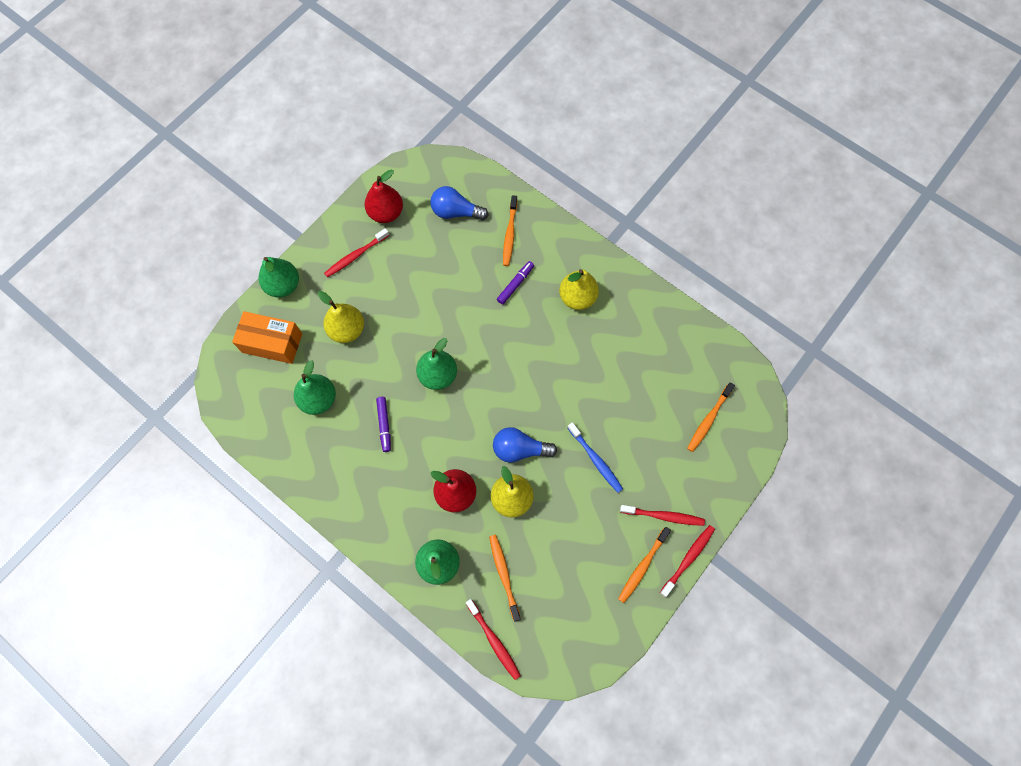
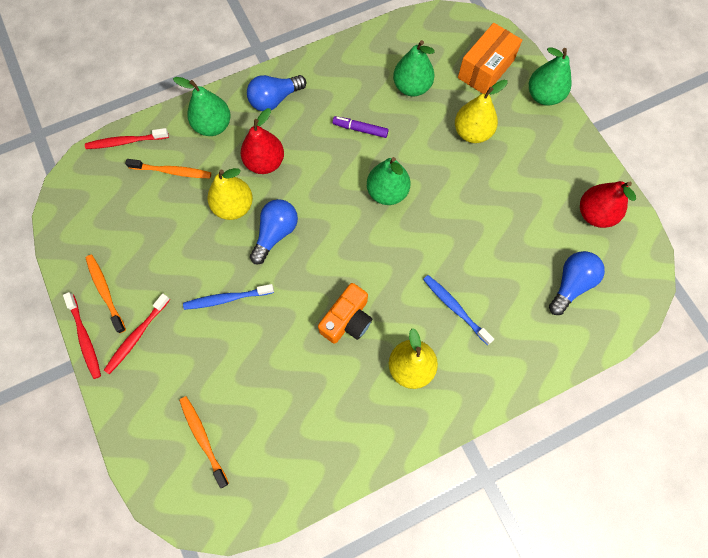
camera: 115 degrees right, 0 degrees up
red toothbrush [324,228,389,278] -> none
purple marker [497,261,534,304] -> blue toothbrush [423,275,494,345]
orange toothbrush [503,195,517,266] -> none
none -> blue light bulb [247,75,306,111]
none -> orange camera [318,283,372,344]

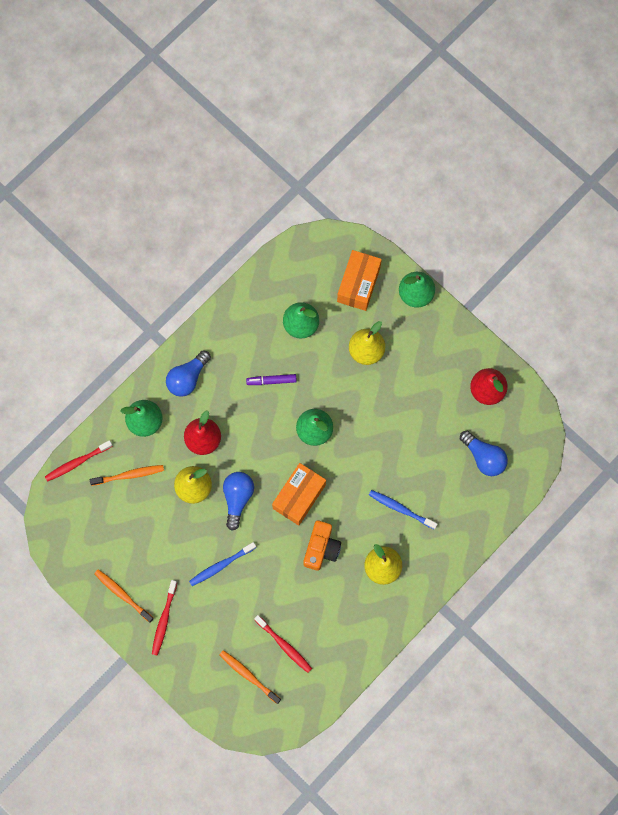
camera: 20 degrees left, 5 degrees up
red toothbrush [63,292,101,379] -> red toothbrush moved to [254,615,312,673]
blue light bulb [549,251,605,315] -> blue light bulb turned 120 degrees clockwise [460,431,508,476]
none -> orange box [272,463,326,526]

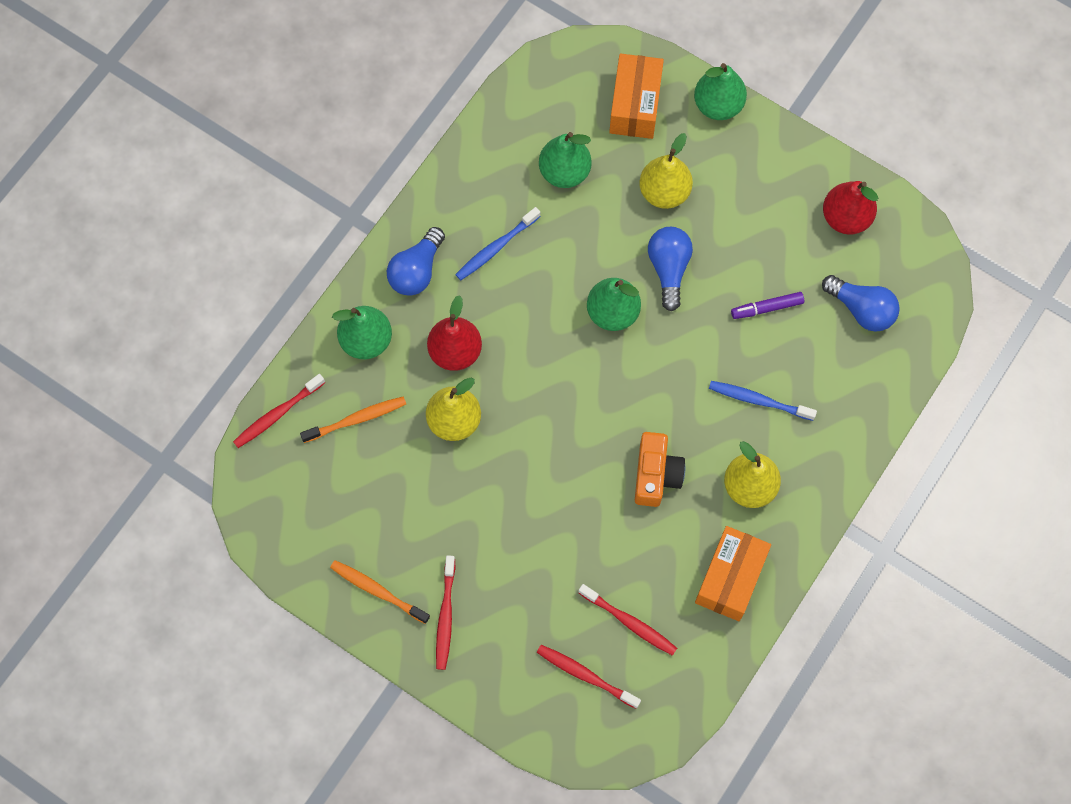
camera: 10 degrees left, 5 degrees down
blue toothbrush [189,542,256,586] -> blue toothbrush moved to [455,207,541,280]
orange toothbrush [219,650,281,704] -> red toothbrush [537,645,641,709]
blue light bulb [223,472,254,531] -> blue light bulb moved to [648,227,693,311]
purple marker [246,374,297,385] -> purple marker moved to [731,292,804,319]
orange box [272,463,326,526] -> orange box moved to [695,526,771,621]

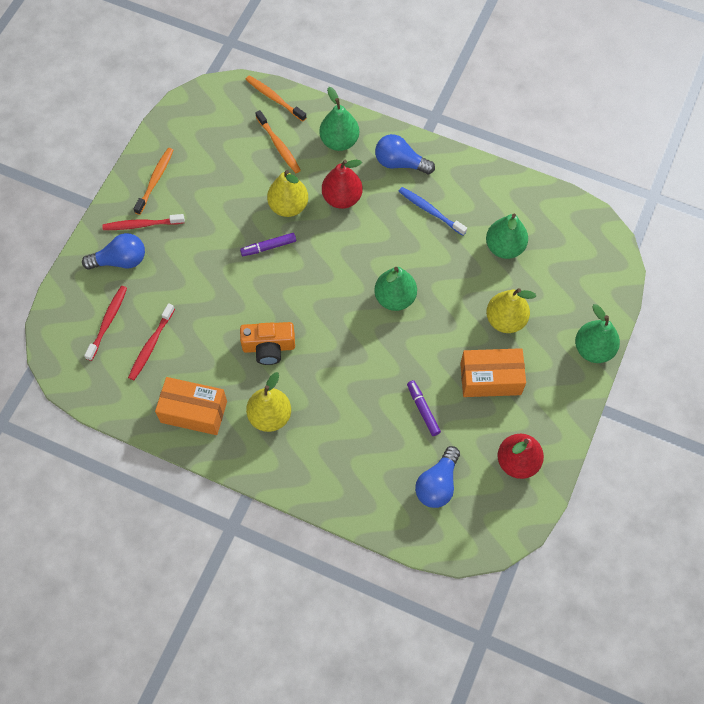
camera: 80 degrees right, 5 degrees down
red toothbrush [233,374,325,448] -> orange toothbrush [245,75,307,121]
orange box [609,54,664,139] -> orange box moved to [460,348,526,397]
blue light bulb [648,227,693,311] -> blue light bulb moved to [82,233,145,270]
blue toothbrush [709,381,817,421] -> none
none -> purple marker [240,233,296,256]

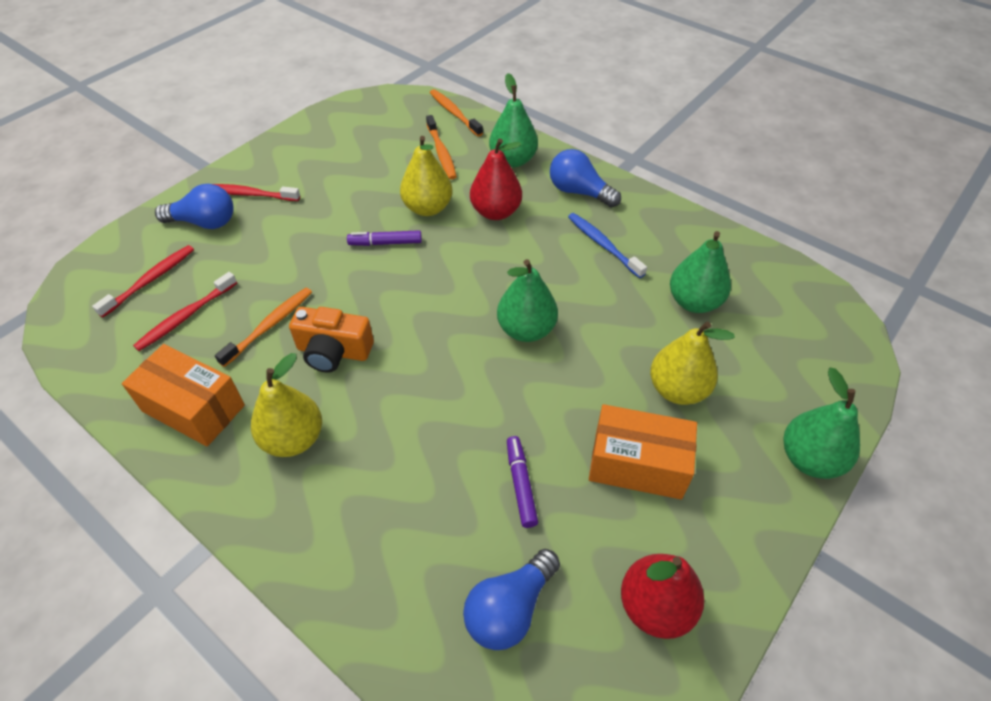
camera: 15 degrees right, 15 degrees down
orange toothbrush [134,148,173,215] -> orange toothbrush moved to [215,288,312,367]

